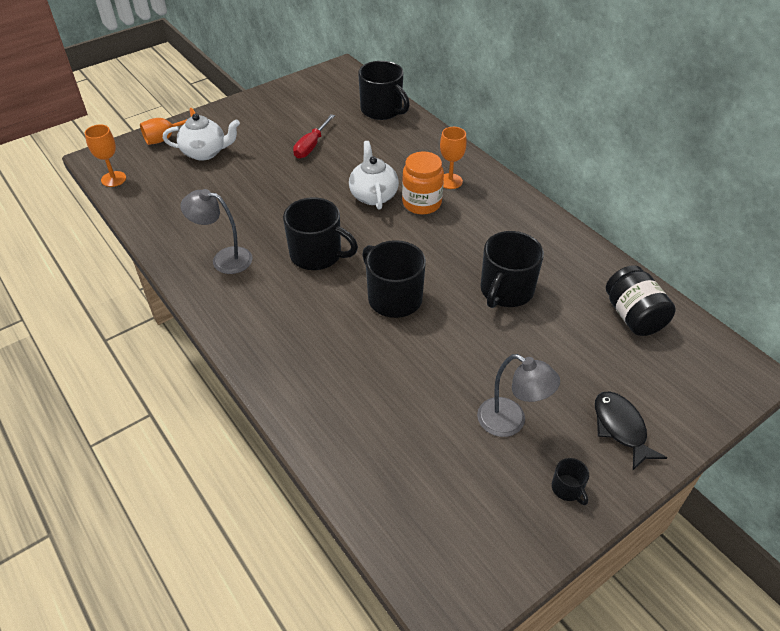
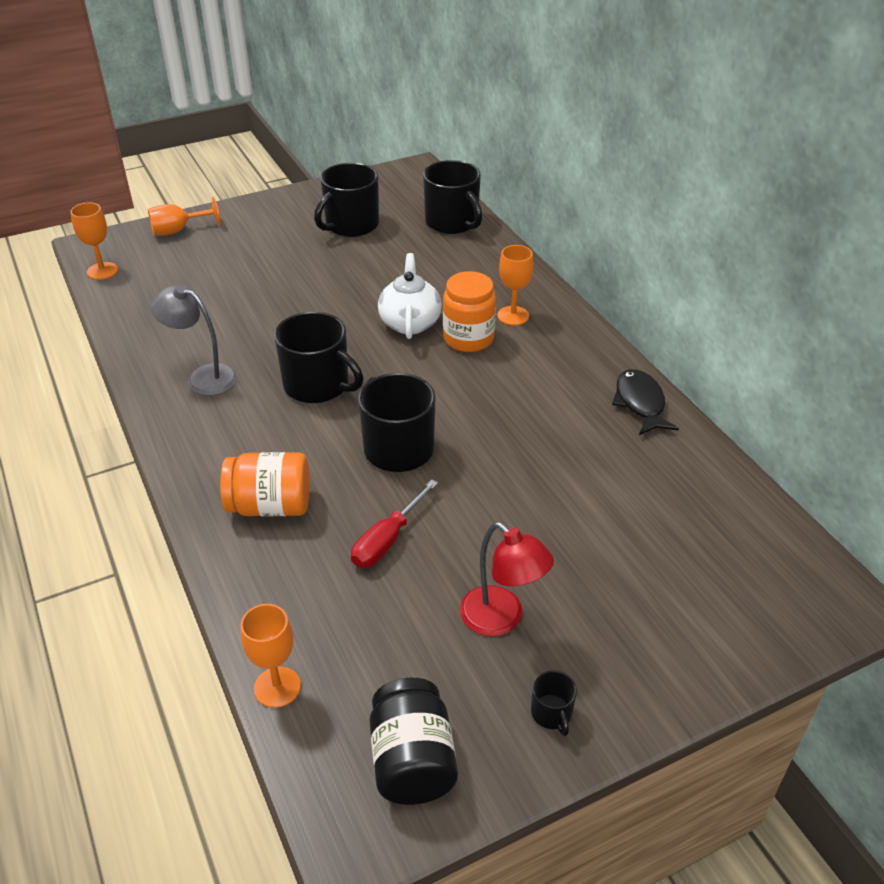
camera: 10 degrees right, 5 degrees down
white teapot [163,113,240,161] -> none
red screwdriver [293,114,335,159] -> red screwdriver moved to [351,479,438,568]
grey lamp [477,354,560,437] -> red lamp [460,522,554,636]
black mug [481,231,544,308] -> black mug moved to [314,163,379,237]
black fish [595,391,667,470] -> black fish moved to [612,369,679,435]
black jar [606,265,676,336] -> black jar moved to [369,678,458,805]
none -> orange jar [220,452,310,516]
none -> orange goblet [241,604,301,708]

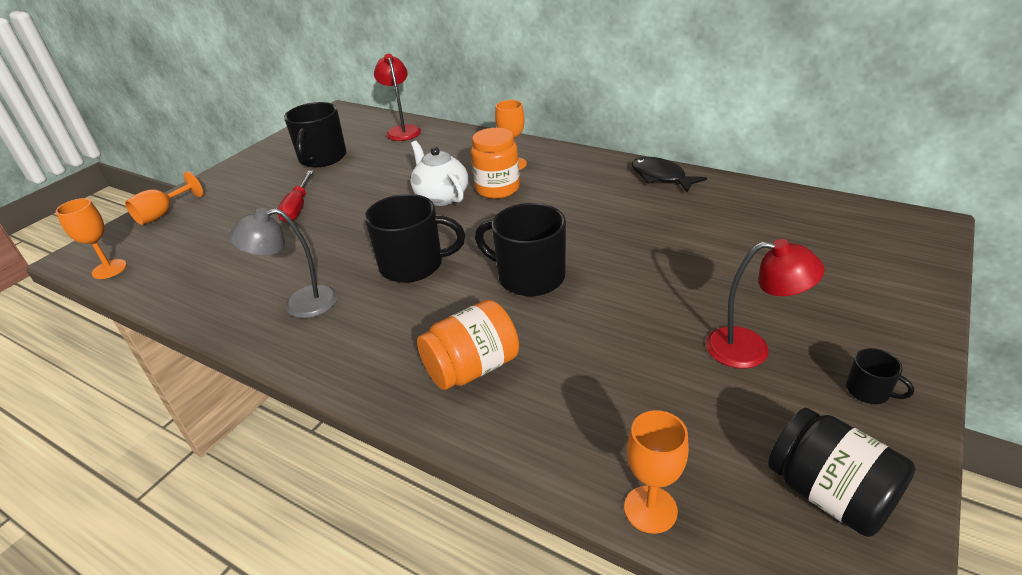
camera: 30 degrees left, 5 degrees down
red screwdriver [351,479,438,568] -> red screwdriver moved to [277,171,314,222]
black mug [423,160,482,234] -> red lamp [374,54,421,141]

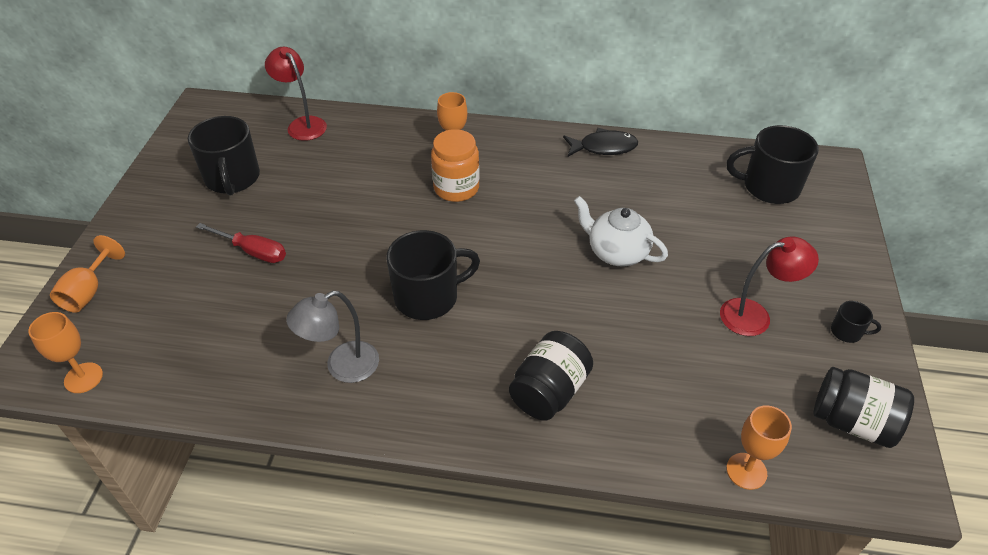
camera: 25 degrees left, 10 degrees up
red screwdriver [277,171,314,222] -> red screwdriver turned 45 degrees counterclockwise [196,223,286,263]
white teapot [411,141,468,206] -> white teapot moved to [574,196,668,266]
orange jar [417,300,519,390] -> black jar [509,331,593,420]
black mug [475,203,566,296] -> black mug moved to [726,125,819,204]
black fish [632,157,707,192] -> black fish turned 150 degrees clockwise [563,128,638,157]

